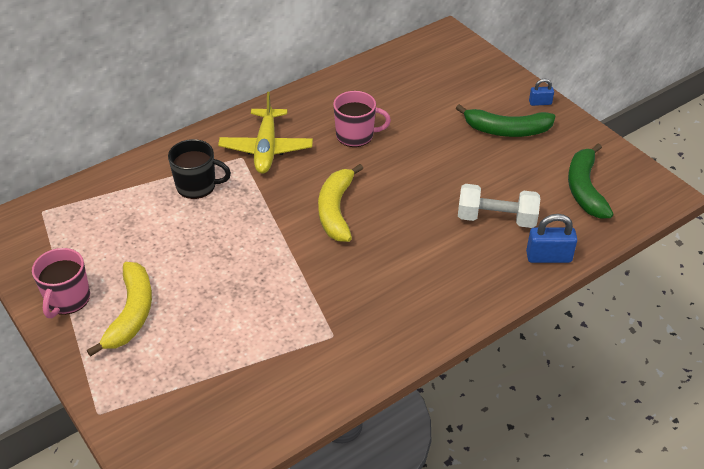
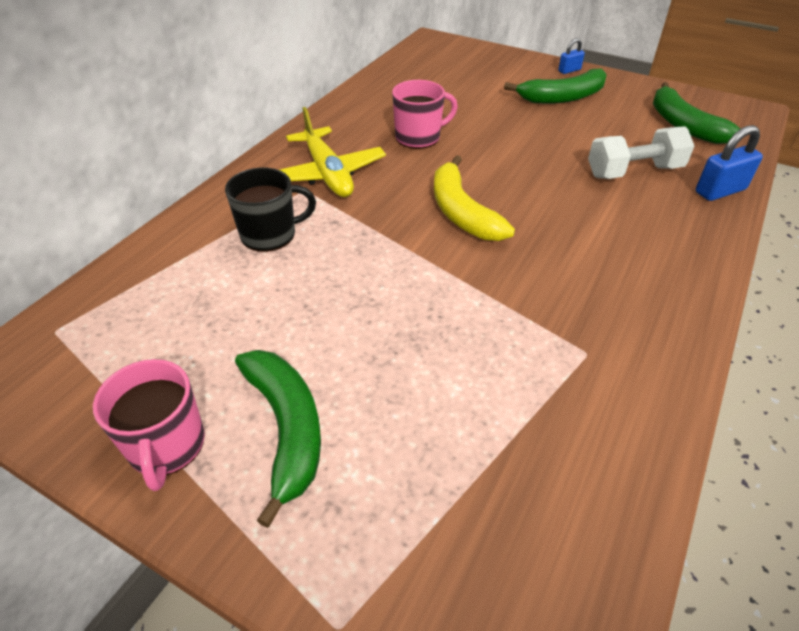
camera: 25 degrees left, 0 degrees up
yellow banana [87,262,152,357] -> green banana [235,350,321,528]

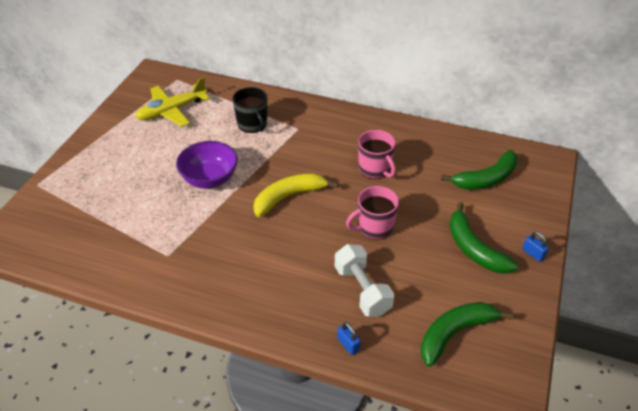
camera: 80 degrees right, 0 degrees up
pink mug [93,359,205,491] -> pink mug moved to [346,186,399,240]
green banana [235,350,321,528] -> green banana moved to [441,150,518,190]
yellow plane [280,107,386,197] -> yellow plane moved to [135,77,210,127]
blue padlock [696,125,763,201] -> blue padlock [337,322,360,355], size x0.59
none -> purple bowl [176,141,238,188]

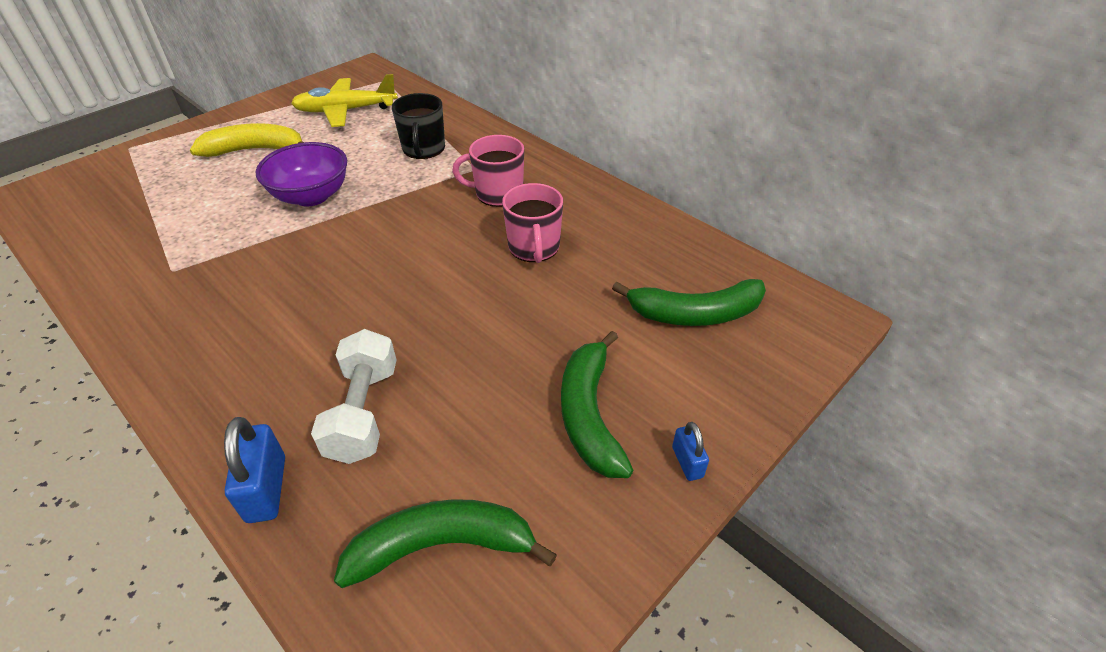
camera: 25 degrees right, 0 degrees up
yellow banana [253,173,338,217] -> yellow banana moved to [190,123,304,157]
blue padlock [337,322,360,355] -> blue padlock [224,417,285,523], size x1.70
pink mug [346,186,399,240] -> pink mug moved to [452,135,524,207]

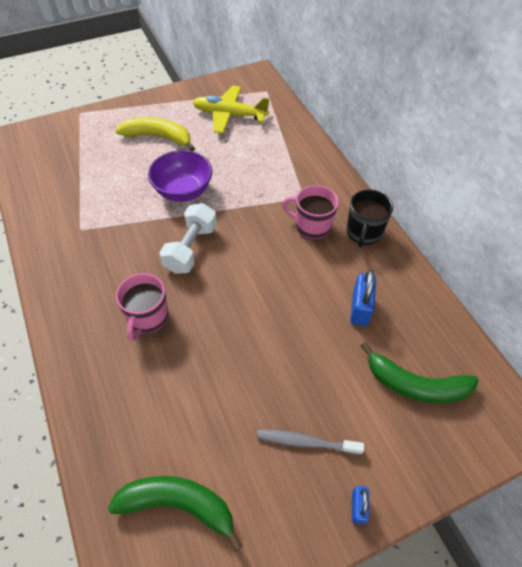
camera: 20 degrees right, 10 degrees up
blue padlock [224,417,285,523] -> blue padlock moved to [350,270,376,326]
white dumbbell [311,329,397,464] -> white dumbbell moved to [159,203,217,274]
black mug [392,93,445,159] -> black mug moved to [347,190,393,247]
pink mug [502,183,563,263] -> pink mug moved to [116,273,169,342]
green banana [561,331,634,478] -> grey toothbrush [257,429,364,455]

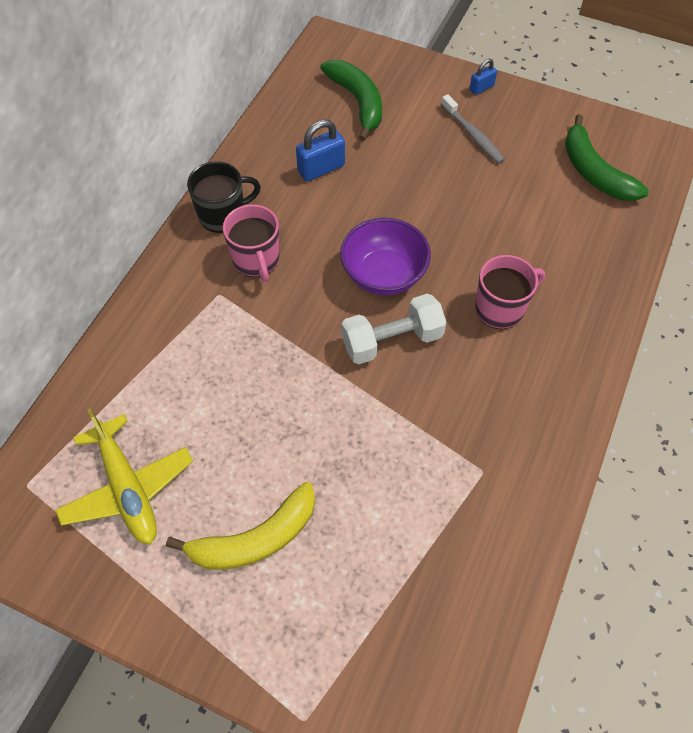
camera: 130 degrees left, 5 degrees up
yellow banana [115,117,195,151] -> yellow banana turned 90 degrees counterclockwise [166,482,315,570]
purple bowl [148,150,212,202] -> purple bowl moved to [340,217,431,296]

